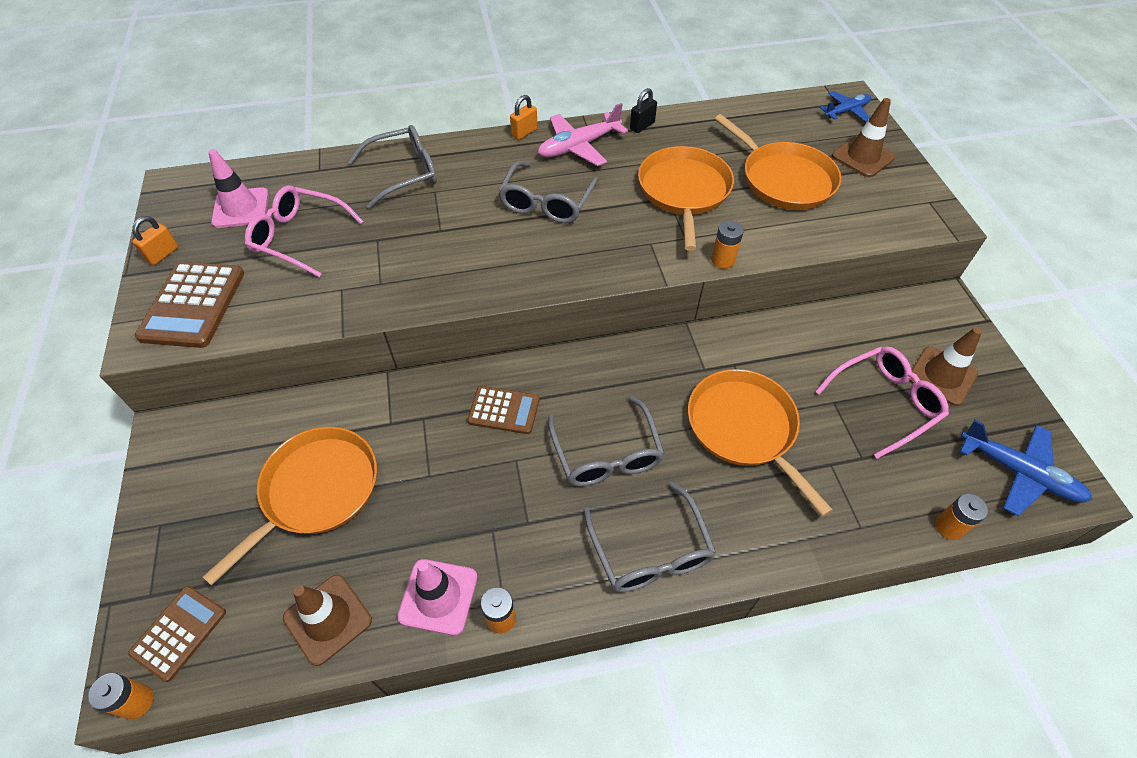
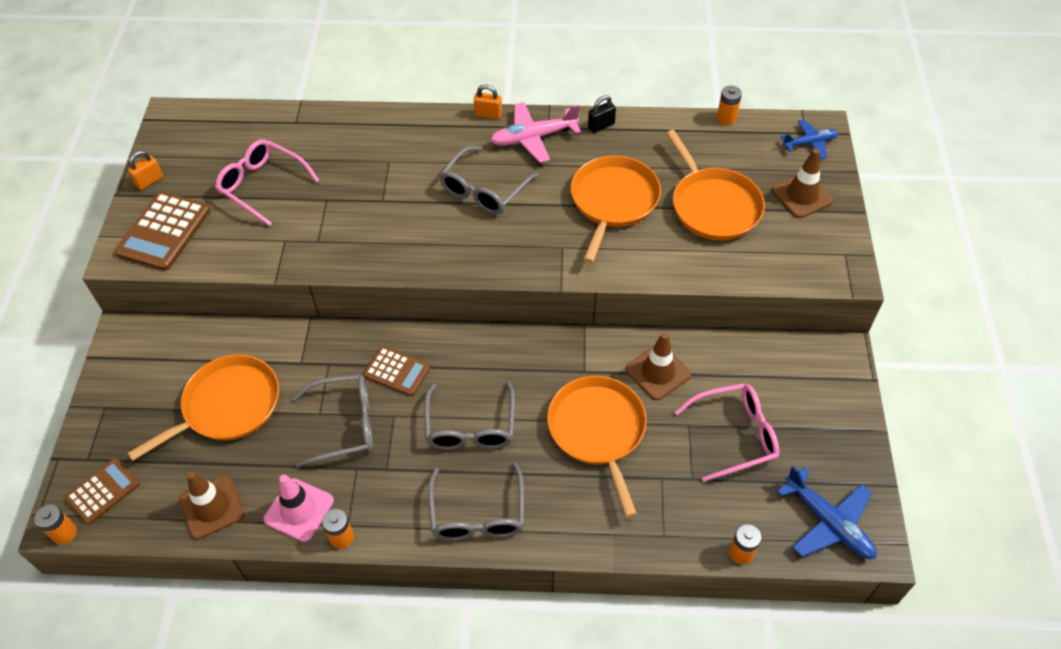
camera: 15 degrees right, 0 degrees up
pink traffic cone [208,149,269,228] -> none
grey glasses [348,125,437,209] -> grey glasses moved to [292,374,373,468]
orange padlock [510,95,538,140] -> orange padlock turned 45 degrees clockwise [474,85,502,119]
orange battery [711,220,744,269] -> orange battery moved to [717,86,742,125]
brown traffic cone [909,327,982,406] -> brown traffic cone moved to [626,332,691,400]

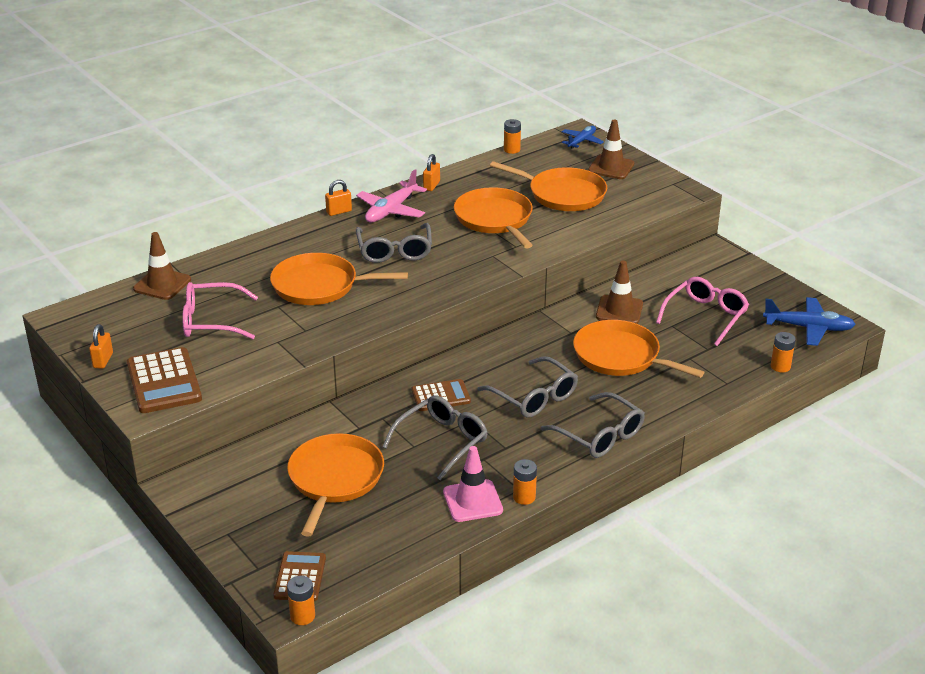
camera: 40 degrees left, 20 degrees down
brown traffic cone [179,472,245,539] -> brown traffic cone moved to [133,232,191,300]
black padlock [588,95,616,133] -> orange padlock [423,154,440,191]
none -> orange pan [270,253,408,305]

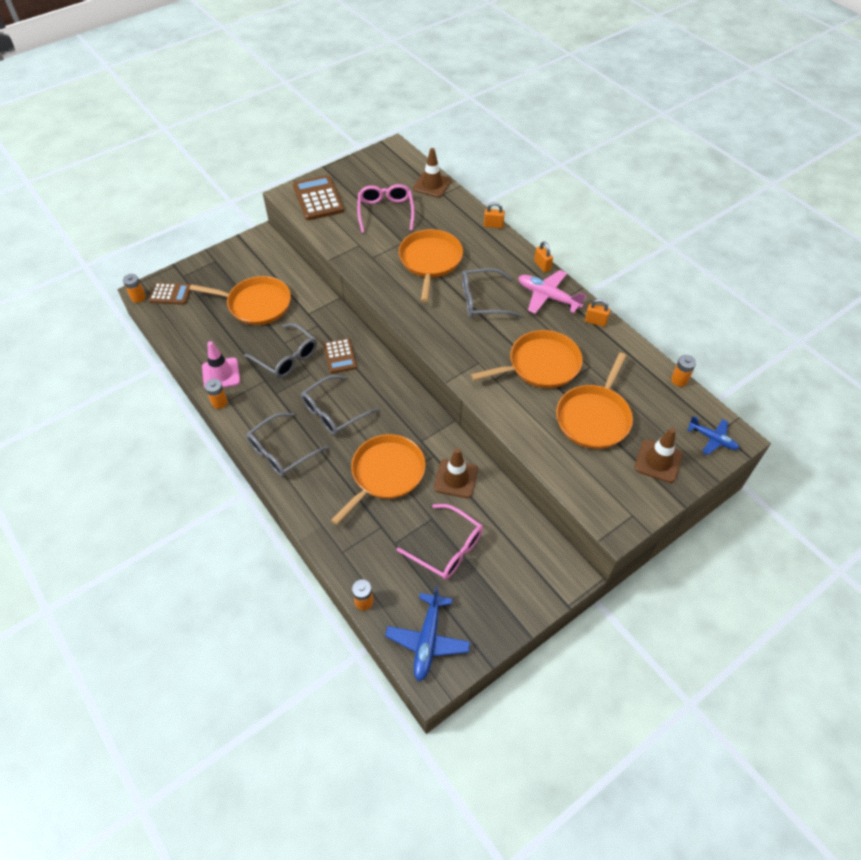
camera: 90 degrees right, 20 degrees up
orange padlock [89,324,113,369] -> orange padlock moved to [484,202,505,228]
brown calculator [127,347,202,413] -> brown calculator turned 90 degrees clockwise [293,175,344,220]

